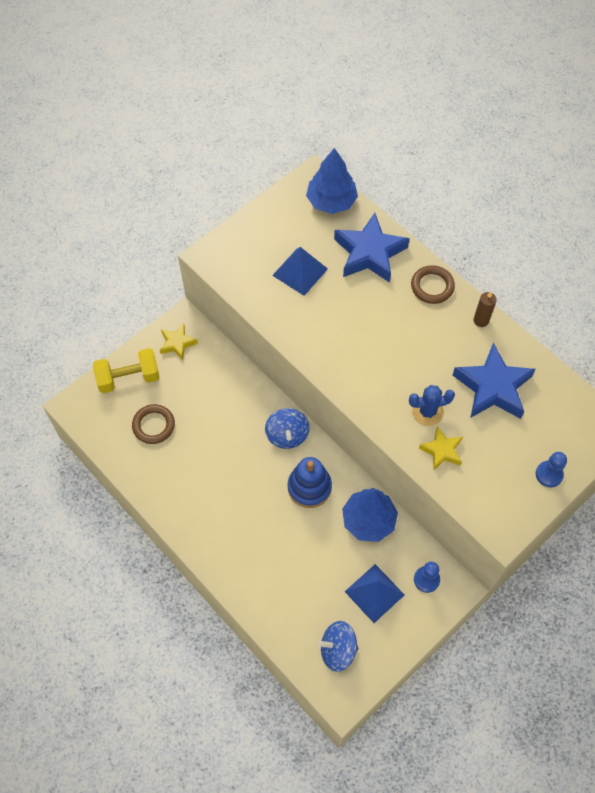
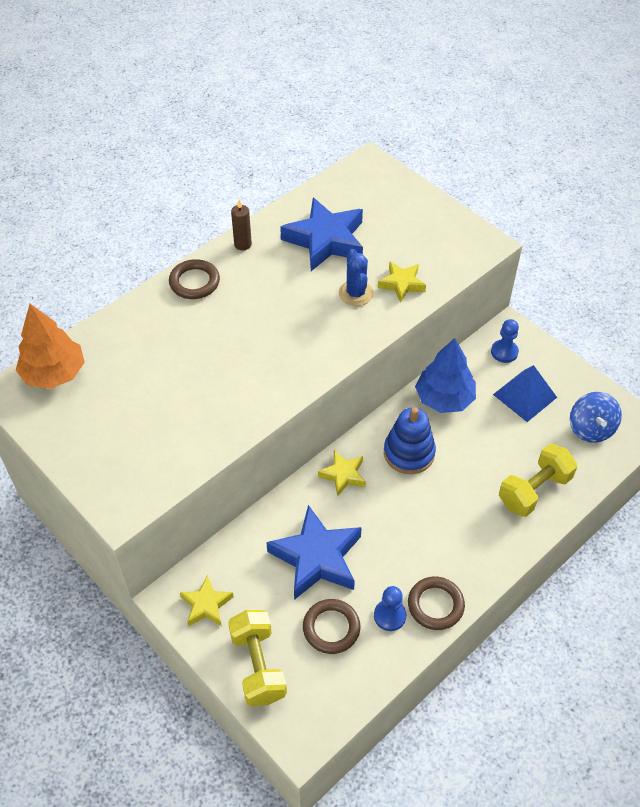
camera: 90 degrees left, 10 degrees down
blue spinning top [265,408,310,449] -> yellow star [318,450,366,497]
blue pyramid [272,247,328,296] -> none
blue tree [306,148,358,214] -> orange tree [16,304,85,389]
blue star [334,213,410,283] -> blue star moved to [266,505,362,600]
blue pawn [536,452,567,487] -> blue pawn moved to [374,586,406,631]
none -> brown ring [408,576,465,630]
none -> yellow dumbbell [499,444,577,517]

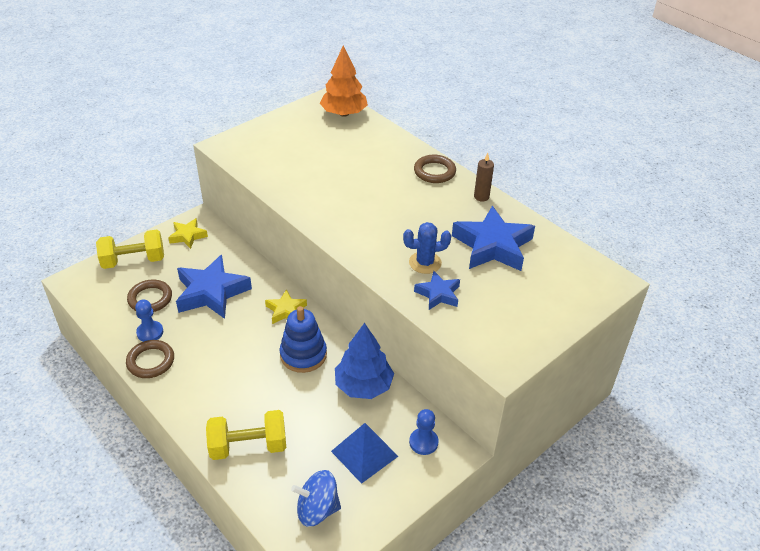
camera: 90 degrees right, 10 degrees down
yellow star [378,261,426,303] -> blue star [414,271,460,310]
yellow dumbbell [499,444,577,517] -> yellow dumbbell turned 60 degrees counterclockwise [206,410,286,460]

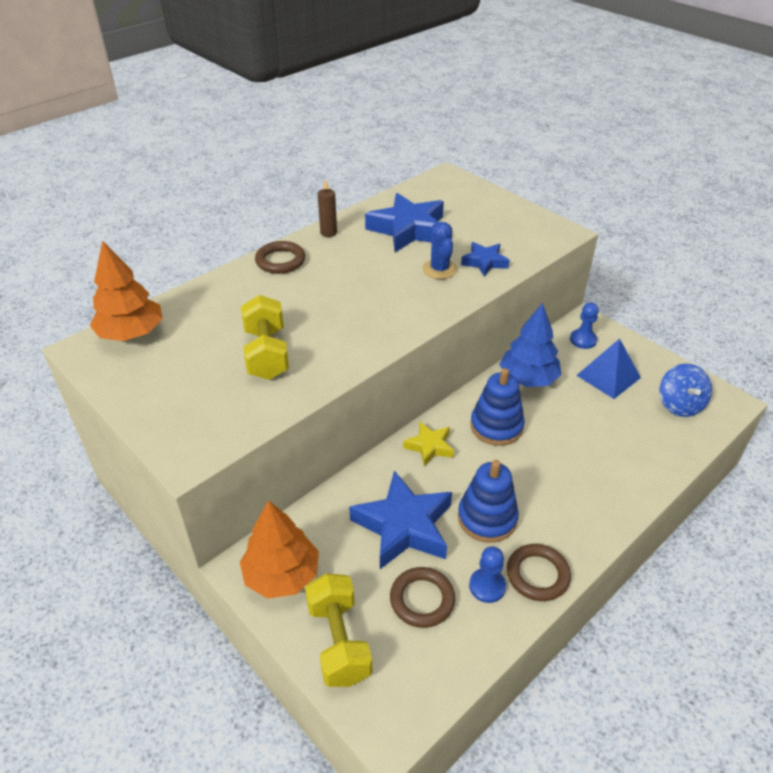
camera: 90 degrees left, 0 degrees up
yellow star [168,218,208,249] -> orange tree [240,500,319,599]
yellow dumbbell [206,410,286,460] -> yellow dumbbell moved to [241,295,289,380]
none -> blue stacking toy [458,460,519,543]

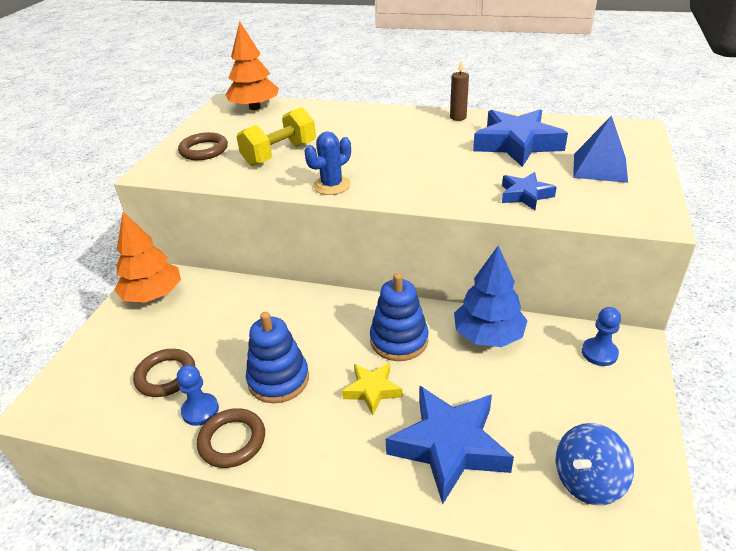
camera: 60 degrees right, 5 degrees down
brown ring [255,241,305,274] -> brown ring moved to [178,132,228,160]
yellow dumbbell [305,573,372,687] -> none
blue star [349,471,452,569] -> blue star moved to [386,385,514,504]
yellow star [403,421,454,467] -> yellow star moved to [342,363,402,415]
blue cactus [423,222,457,279] -> blue cactus moved to [304,131,351,195]
blue pyramid [576,338,641,399] -> blue pyramid moved to [573,115,628,183]

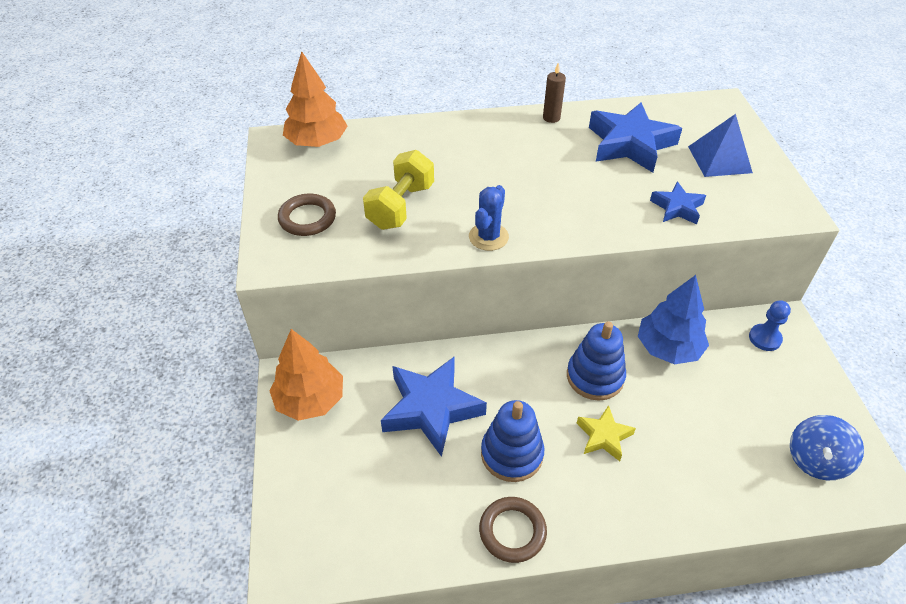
camera: 25 degrees left, 10 degrees up
brown ring [133,349,195,397] -> none
blue pawn [177,365,219,426] -> none
blue star [386,385,514,504] -> blue star moved to [381,356,487,457]

